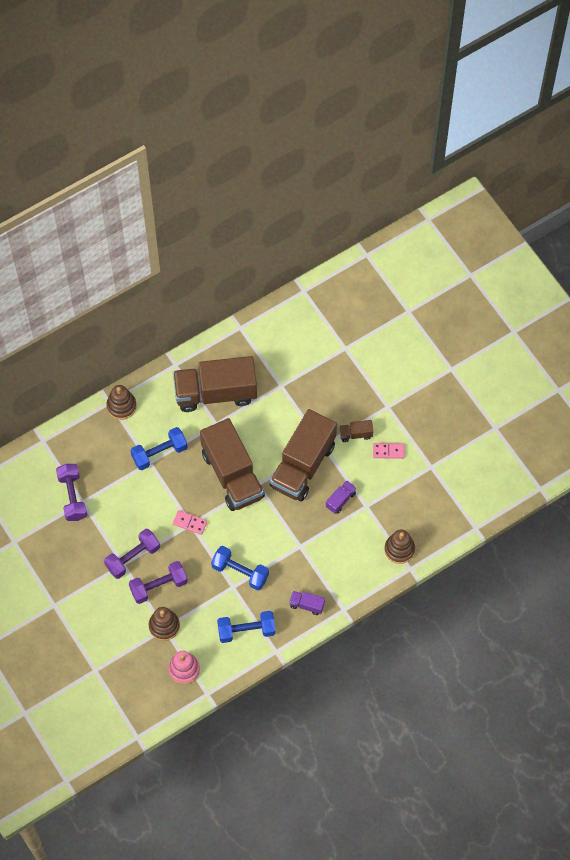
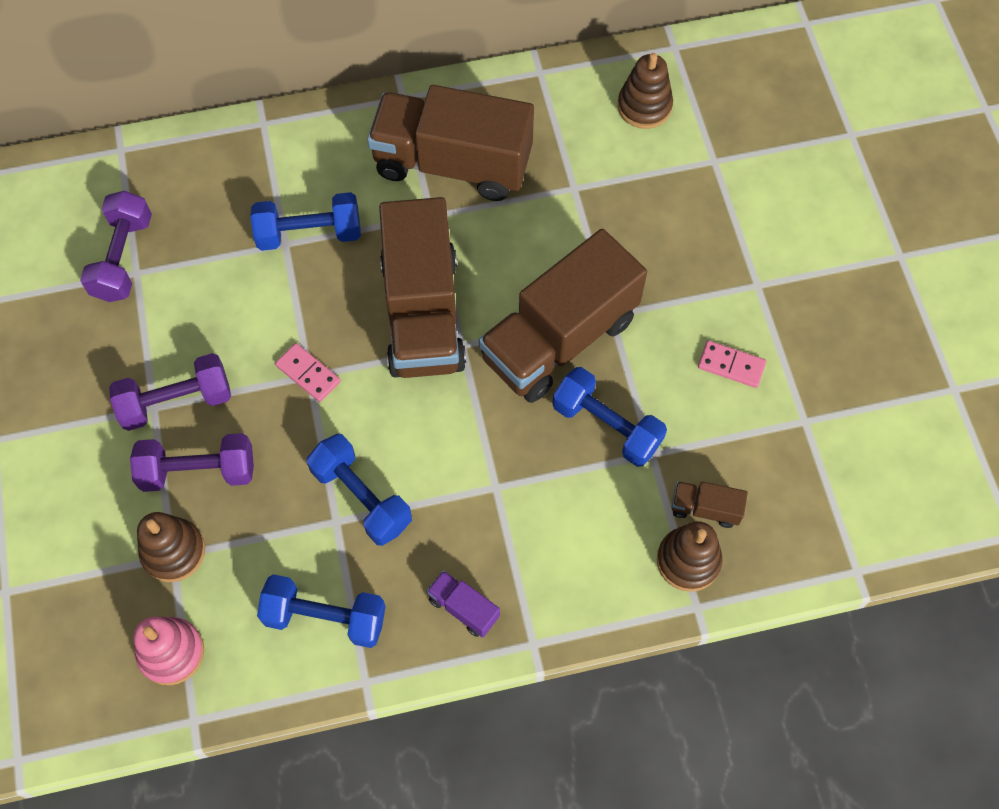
camera: 20 degrees right, 0 degrees up
brown stacking toy [106,385,137,420] -> brown stacking toy moved to [618,53,673,129]
purple truck [326,480,356,514] -> blue dumbbell [552,367,667,467]
brown truck [339,420,374,442] -> brown truck moved to [672,481,748,528]

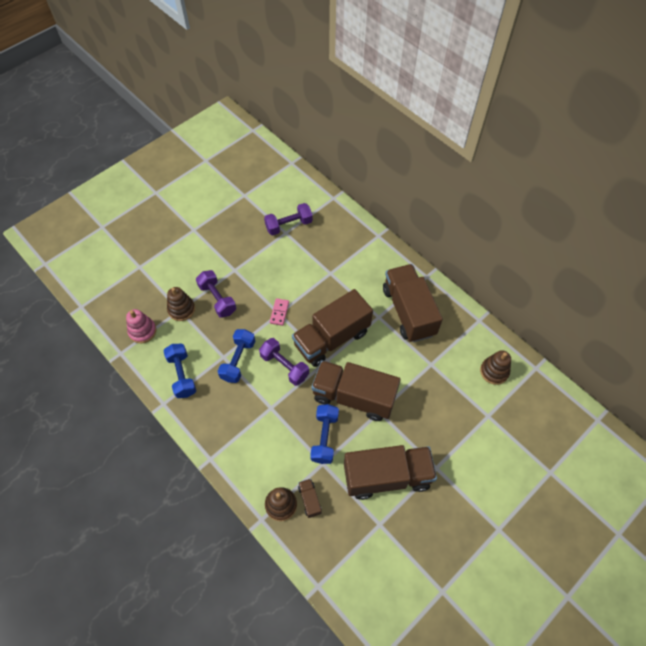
camera: 60 degrees right, 5 degrees down
purple dumbbell [109,353,231,431] -> purple dumbbell moved to [259,338,309,386]
blue dumbbell [250,192,361,251] -> none
purple truck [427,570,500,637] -> none
pink domino [698,340,766,388] -> brown truck [344,445,437,500]

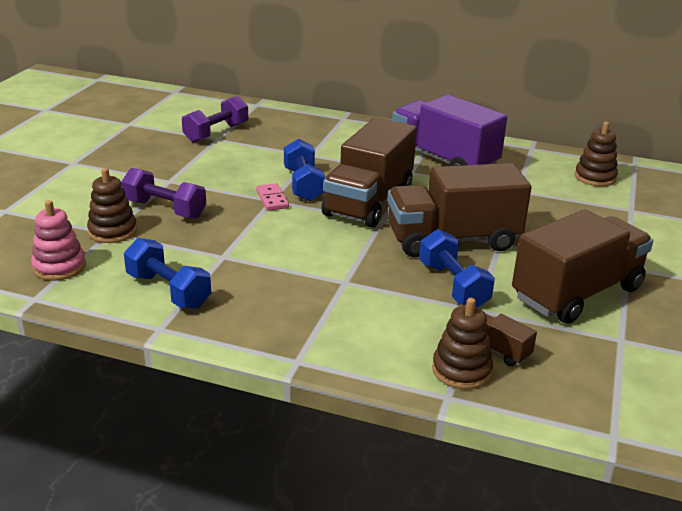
camera: 30 degrees left, 30 degrees down
blue dumbbell [218,329,255,383] -> blue dumbbell moved to [284,139,325,201]
purple dumbbell [259,338,309,386] -> none
brown truck [383,264,443,342] -> purple truck [392,95,507,166]

